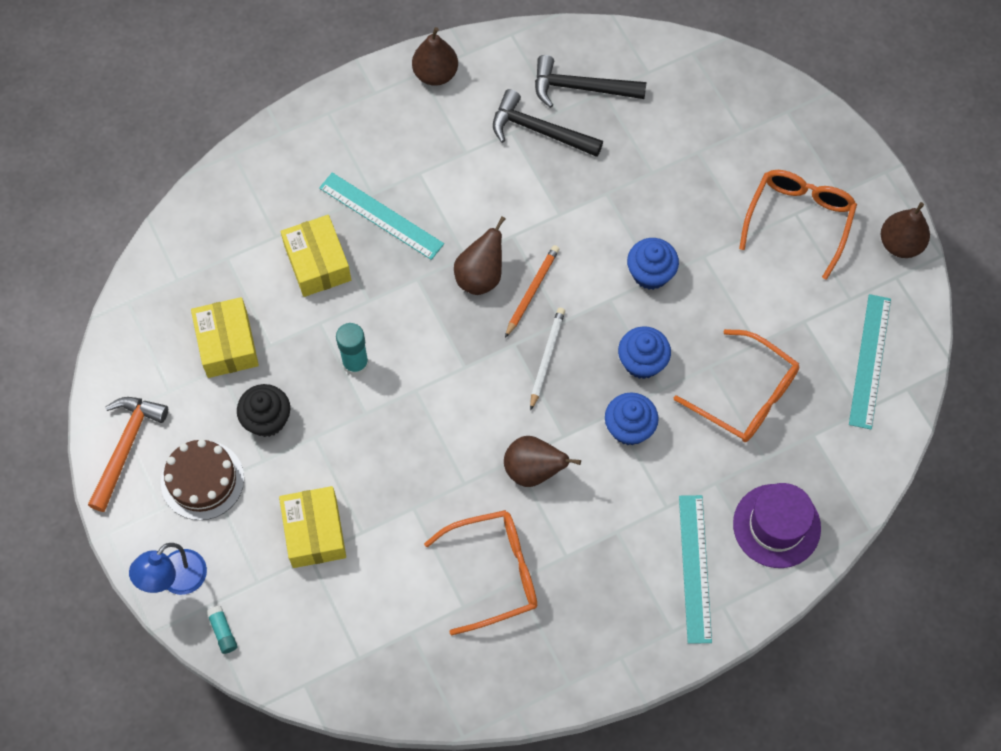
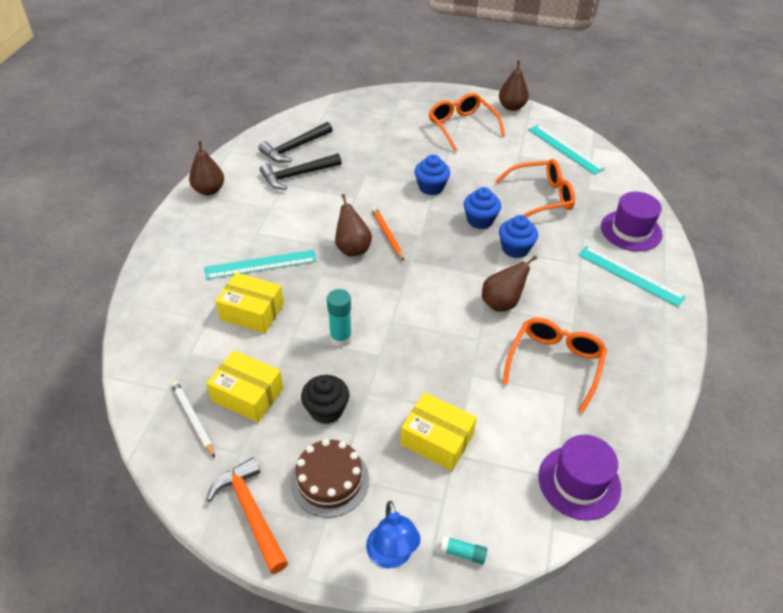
camera: 50 degrees left, 20 degrees down
white pencil [530,308,565,411] -> white pencil moved to [171,380,215,458]
none -> purple hat [538,435,621,521]

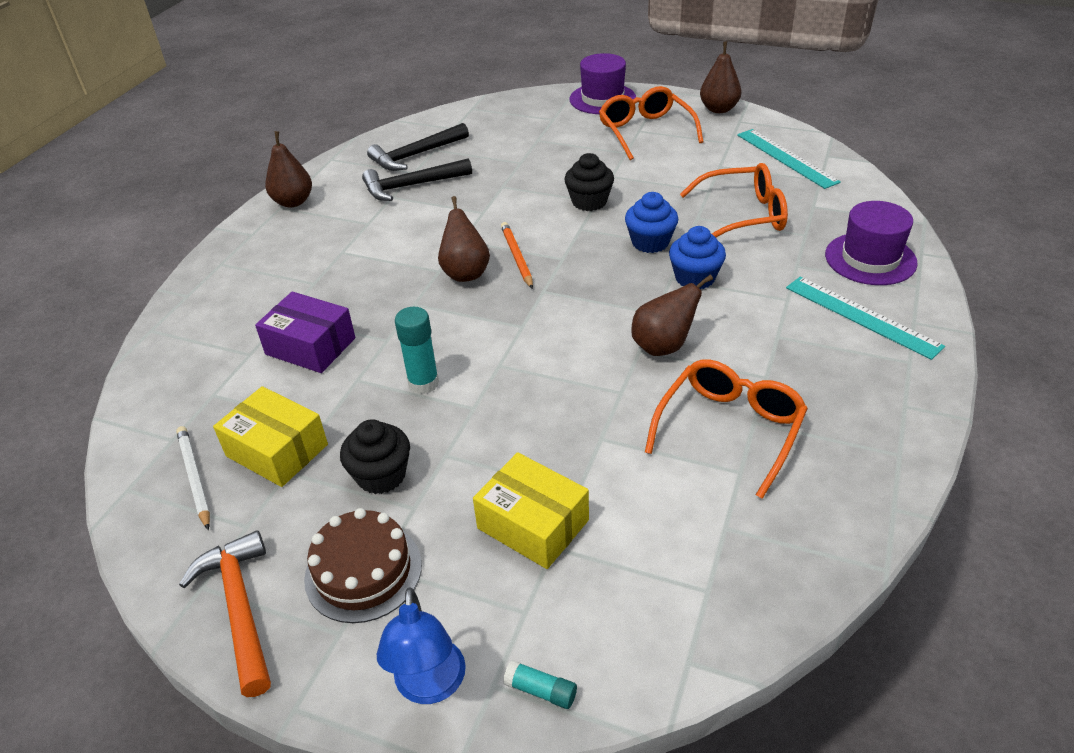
camera: 10 degrees right, 5 degrees down
turquoise ruler [205,250,317,279] -> none
yellow box [215,273,284,333] -> purple box [255,292,355,373]
blue cupcake [415,154,450,195] -> black cupcake [564,153,614,211]
purple hat [538,435,621,521] -> purple hat moved to [570,53,636,114]

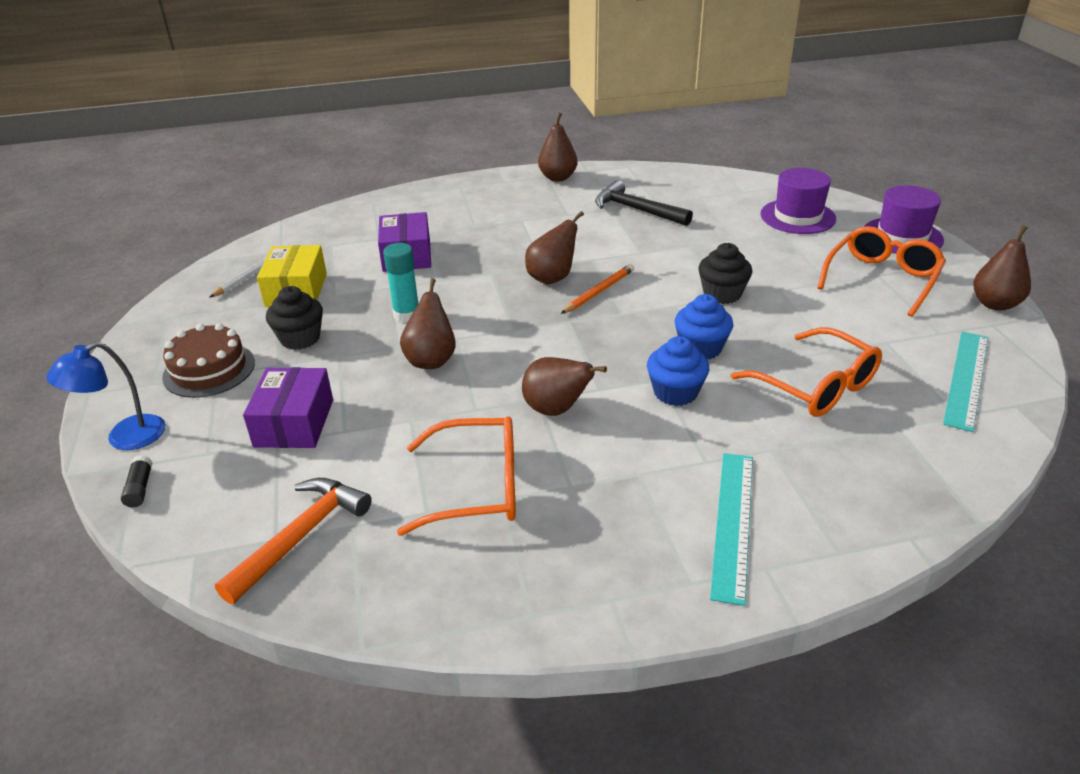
camera: 55 degrees right, 5 degrees down
orange hammer [179,530,271,697] -> orange hammer moved to [215,478,372,604]
black hammer [367,123,469,171] -> none
yellow box [473,452,589,569] -> purple box [243,367,333,448]
turquoise glue stick [503,660,577,709] -> black glue stick [121,455,152,507]
purple hat [825,201,918,285] -> purple hat moved to [760,168,836,234]
none -> brown pear [400,278,456,369]

